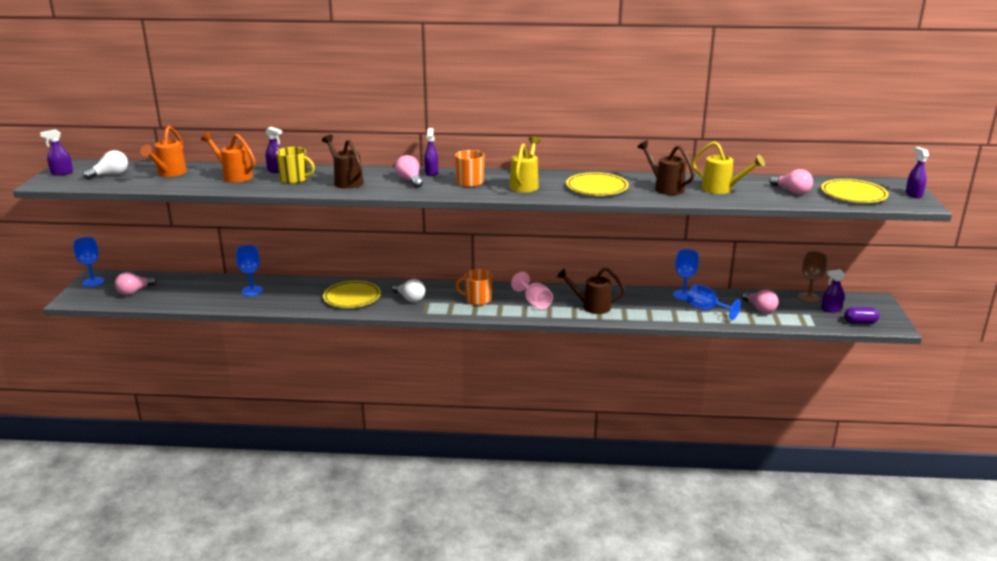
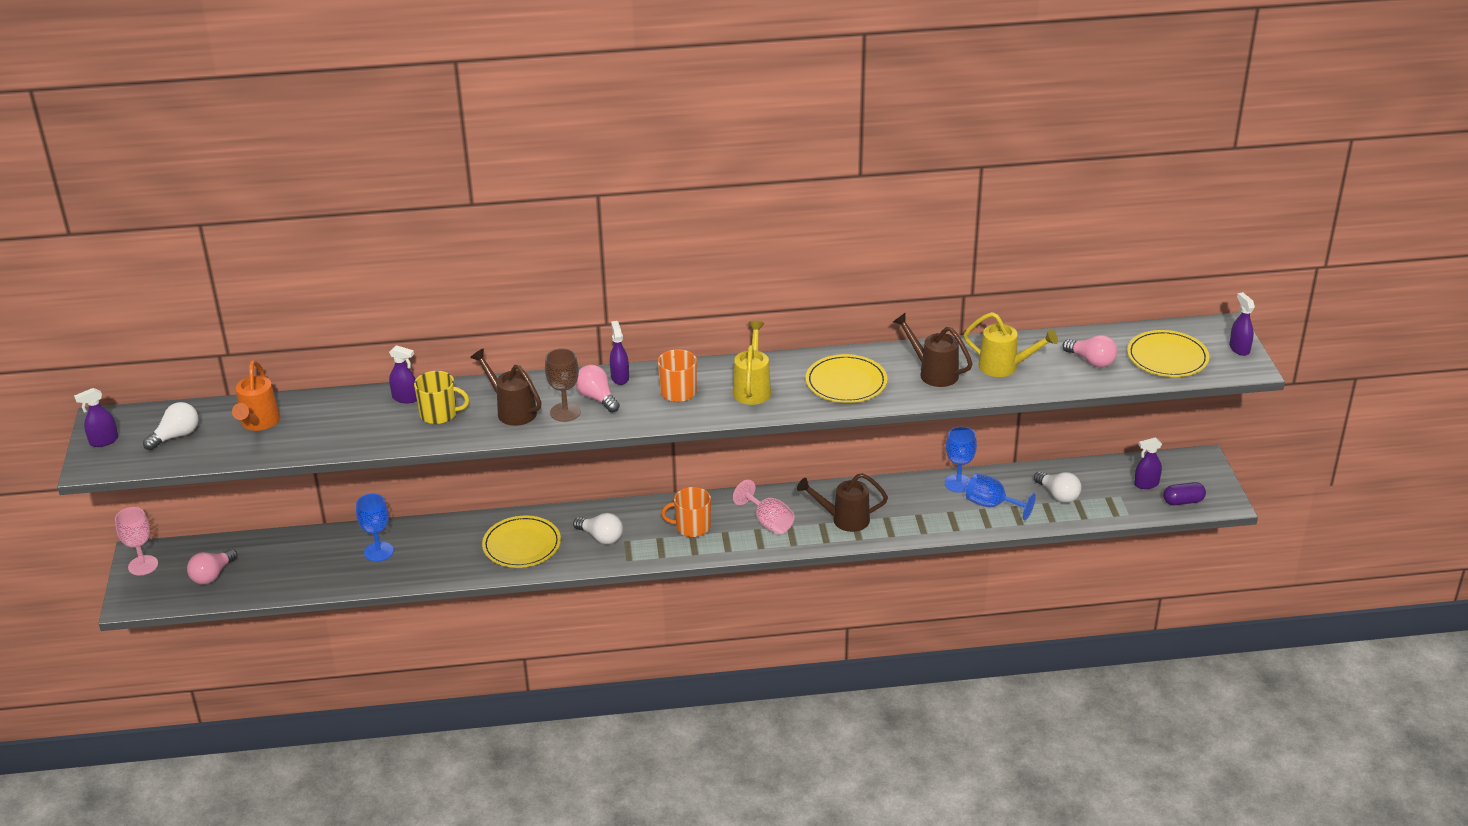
camera: 10 degrees left, 10 degrees up
blue goblet [73,237,104,287] -> pink goblet [115,507,158,576]
orange watering can [201,132,256,183] -> none
pink light bulb [742,290,779,313] -> white light bulb [1034,471,1081,503]
brown goblet [798,251,827,303] -> brown goblet moved to [545,348,581,422]

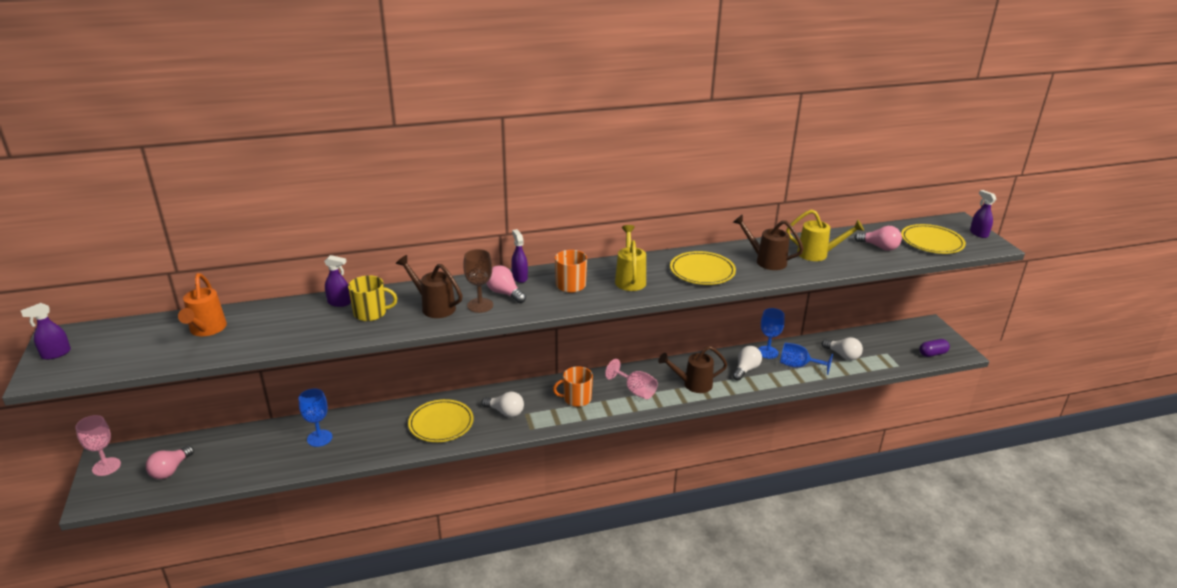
camera: 10 degrees left, 5 degrees down
white light bulb [143,402,198,450] -> white light bulb moved to [733,346,762,381]
purple spray bottle [1134,437,1162,489] -> none

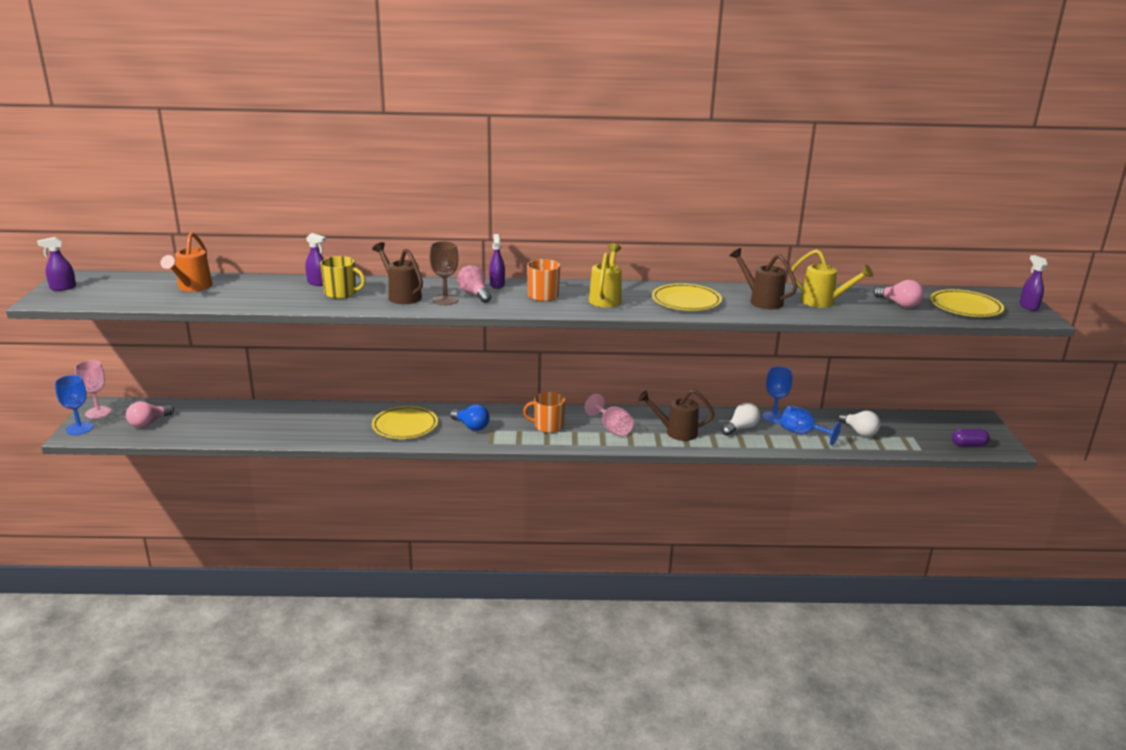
camera: 15 degrees right, 5 degrees down
blue goblet [299,388,332,447] -> blue goblet moved to [55,375,93,435]
white light bulb [481,392,524,417] -> blue light bulb [450,404,490,431]

